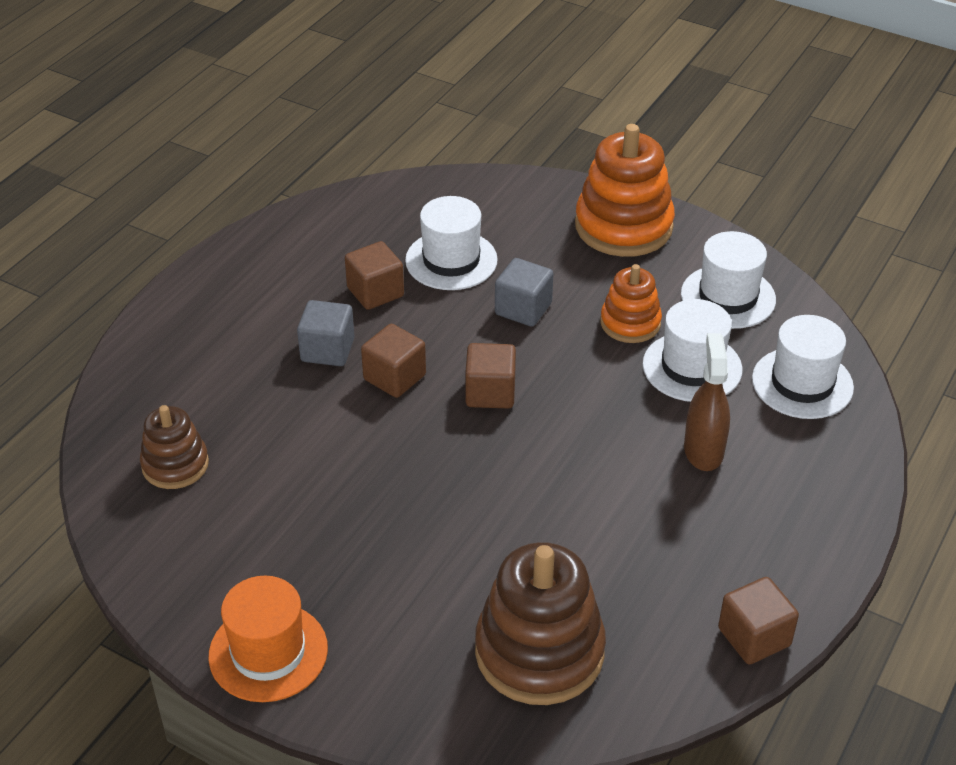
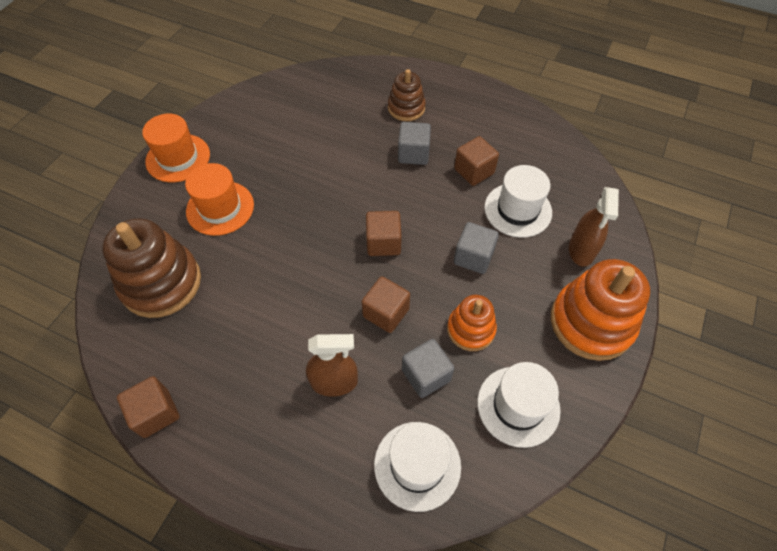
camera: 85 degrees right, 15 degrees up
brown stacking toy [140,405,209,489] -> brown stacking toy moved to [388,69,426,121]
brown cube [361,324,426,398] -> brown cube moved to [361,276,410,333]
white hat [642,299,743,402] -> grey cube [402,339,454,398]
none -> orange hat [185,163,254,236]
none -> brown spray bottle [569,187,619,267]

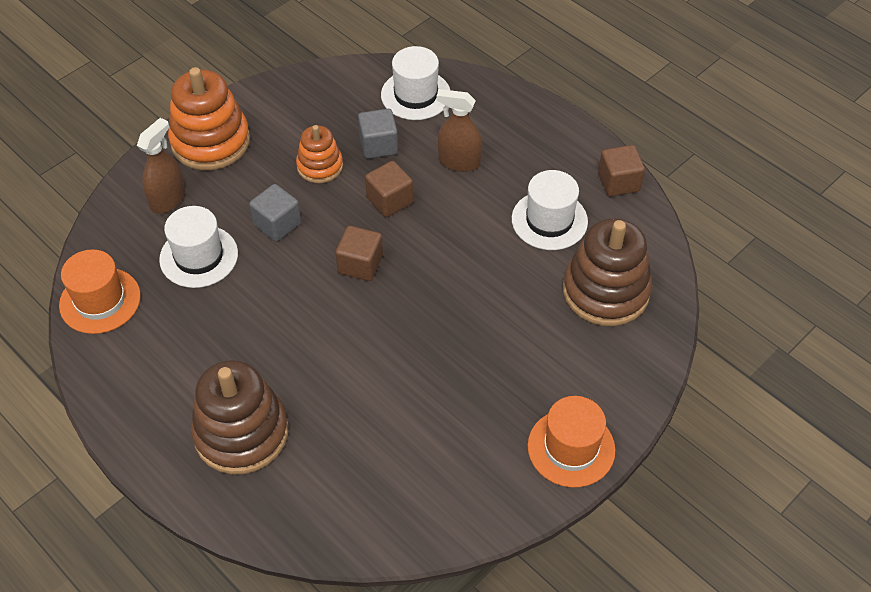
camera: 160 degrees left, 5 degrees down
orange hat [185,163,254,236] -> orange hat moved to [59,249,141,334]
brown stacking toy [388,69,426,121] -> brown stacking toy [191,360,289,475], size x1.73
grey cube [398,122,431,165] -> none
brown cube [454,136,499,186] -> none
white hat [477,362,561,448] -> white hat moved to [512,170,588,250]

